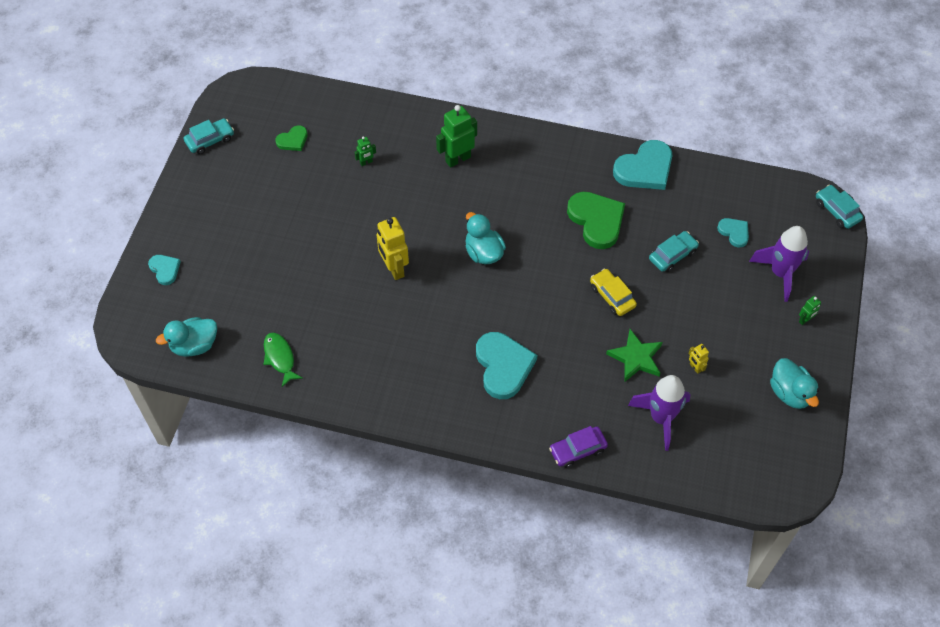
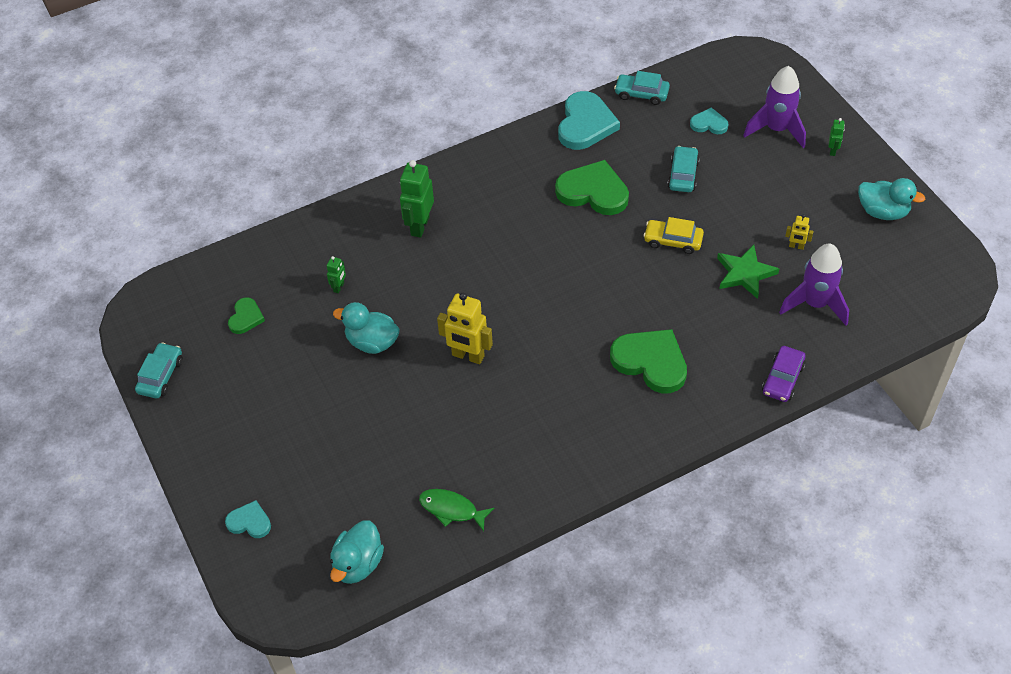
camera: 40 degrees left, 5 degrees down
turquoise duck [465,212,506,264] -> turquoise duck moved to [333,302,400,354]
turquoise heart [476,332,537,399] -> green heart [610,329,687,393]
turquoise car [816,185,863,229] -> turquoise car moved to [614,71,670,105]

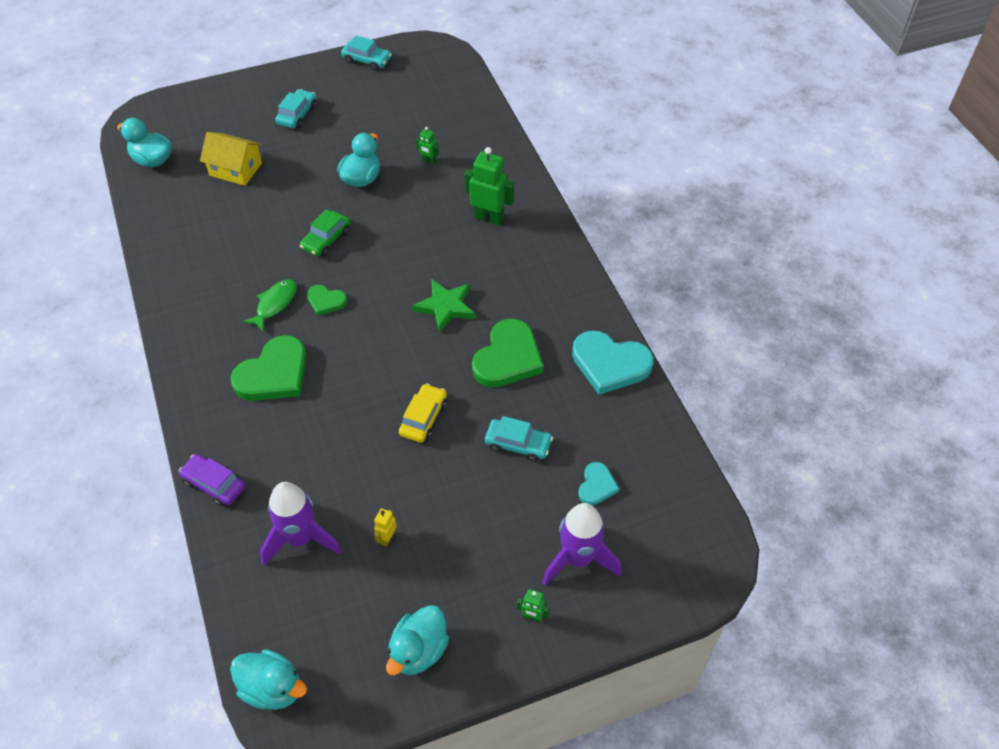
camera: 95 degrees right, 0 degrees up
turquoise heart [225,500,271,538] -> none
green heart [228,298,265,334] -> green heart moved to [307,285,347,316]
green fish [419,489,494,531] -> green fish moved to [242,279,297,331]
yellow robot [437,292,493,364] -> green car [300,209,351,257]
turquoise car [614,71,670,105] -> turquoise car moved to [275,89,317,128]
green star [717,245,779,299] -> green star moved to [412,279,475,333]
none -> yellow house [200,132,262,186]
none -> turquoise duck [230,649,307,710]

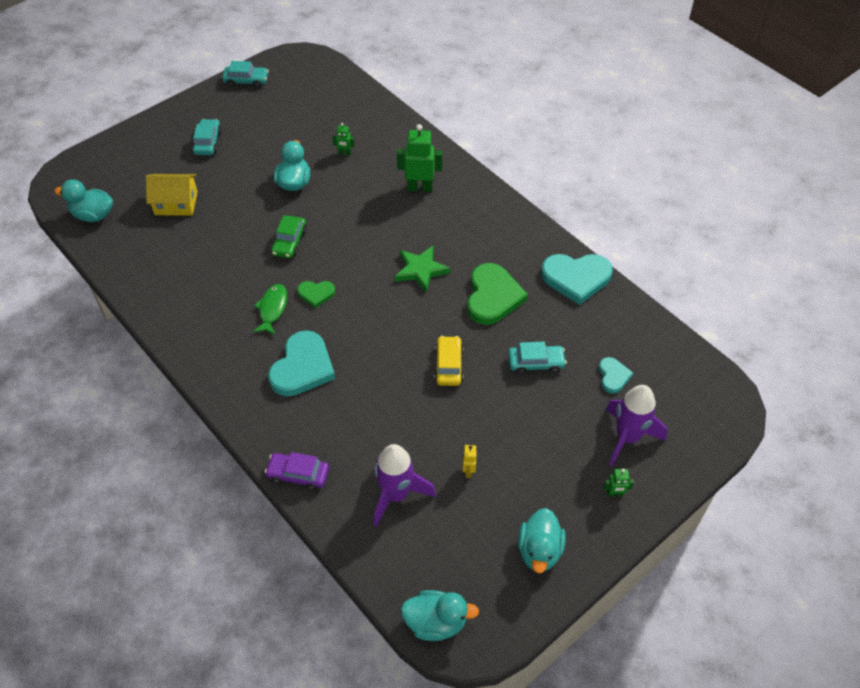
camera: 20 degrees left, 0 degrees up
green heart [231,335,307,401] -> turquoise heart [268,330,335,396]

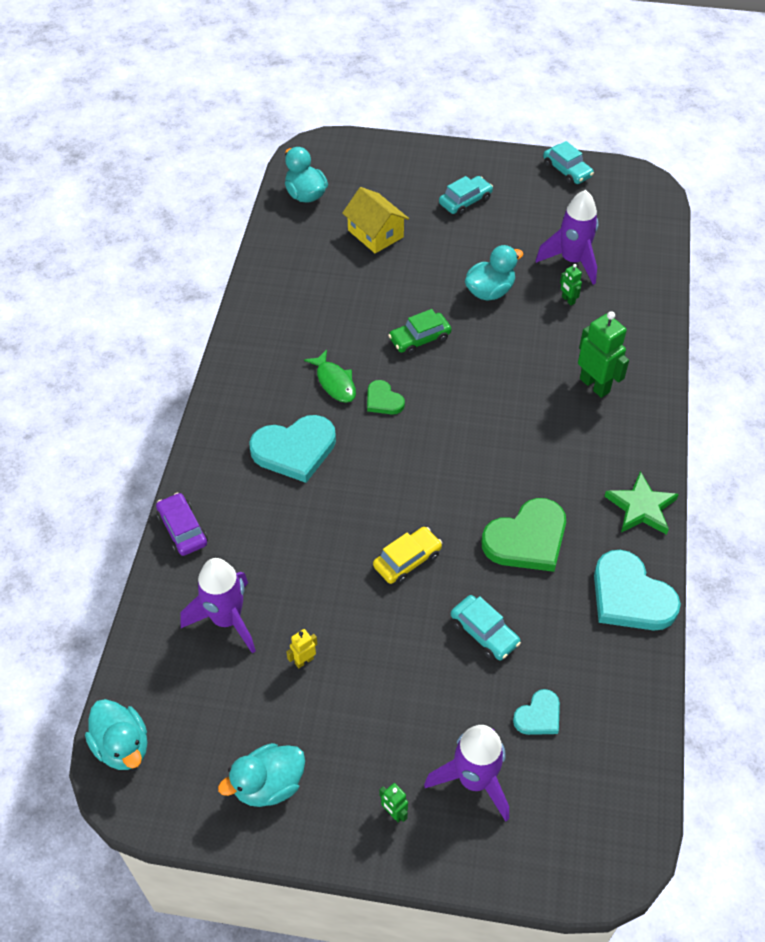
camera: 50 degrees right, 0 degrees up
green fish [253,284,287,335] -> green fish turned 90 degrees clockwise [304,350,356,403]
green star [395,246,450,293] -> green star moved to [604,471,679,535]
none -> purple rocket [535,190,598,285]

